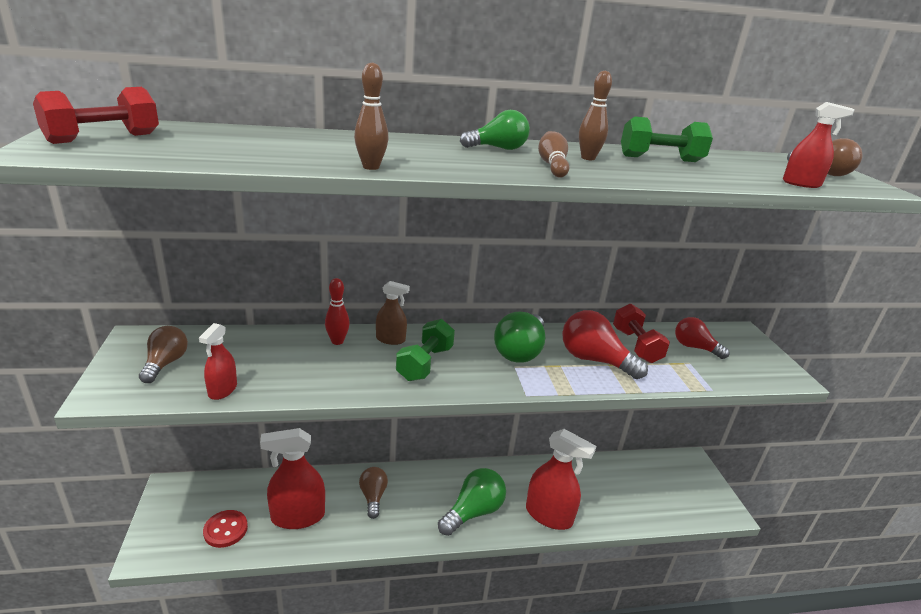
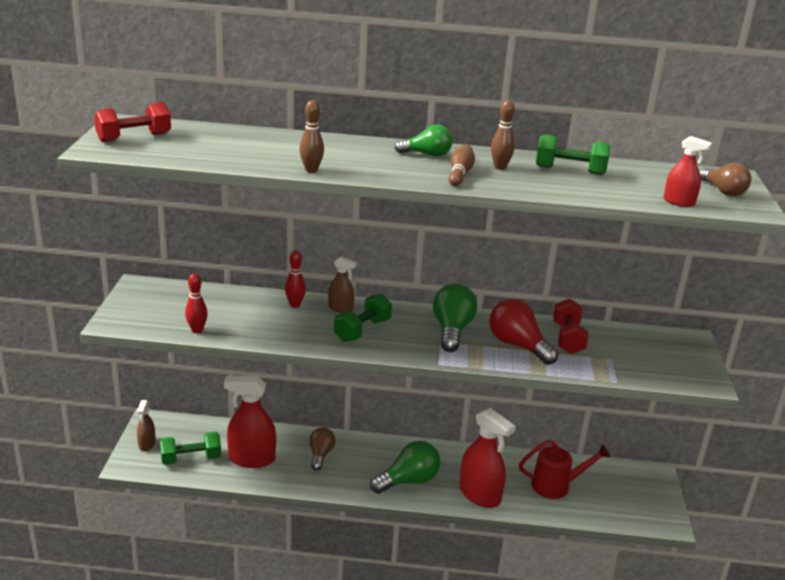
camera: 15 degrees right, 0 degrees up
brown light bulb [139,326,188,383] -> none
red spray bottle [199,323,237,400] -> red bowling pin [185,273,208,333]
red button [203,510,248,548] -> green dumbbell [160,432,221,465]
green light bulb [494,312,545,363] -> green light bulb turned 150 degrees clockwise [433,284,477,352]
red light bulb [675,317,730,359] -> none
none -> brown spray bottle [137,400,156,451]
none -> red watering can [519,440,611,499]

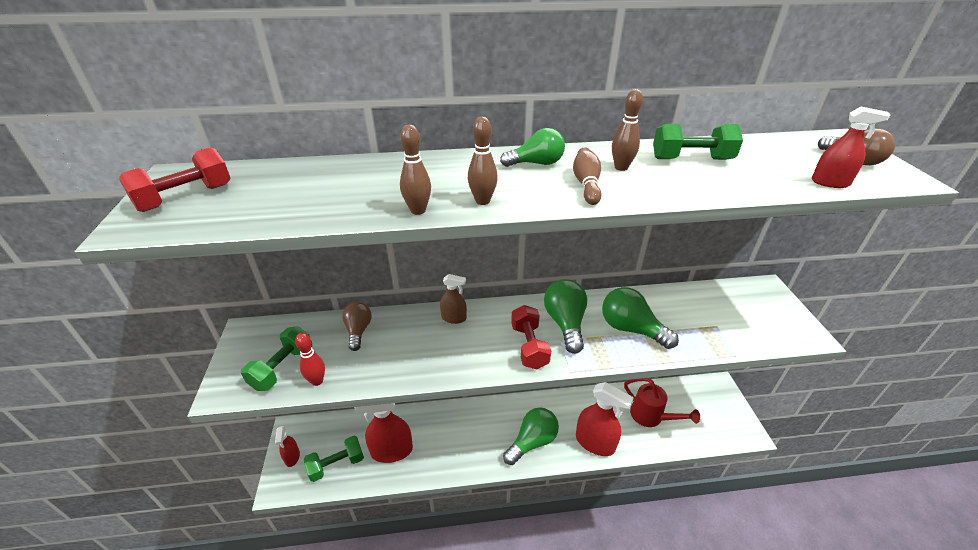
camera: 10 degrees left, 10 degrees up
brown spray bottle [137,400,156,451] -> red spray bottle [275,426,300,467]
red bowling pin [285,251,306,308] -> none
brown light bulb [309,427,335,471] -> brown light bulb moved to [342,302,372,351]
green dumbbell [334,294,392,342] -> green dumbbell moved to [241,326,312,391]
red light bulb [489,299,559,365] -> green light bulb [602,287,679,349]
red watering can [519,440,611,499] -> red watering can turned 60 degrees clockwise [624,378,700,427]
red dumbbell [553,298,589,354] -> red dumbbell moved to [511,305,551,369]
none -> brown bowling pin [468,117,498,205]

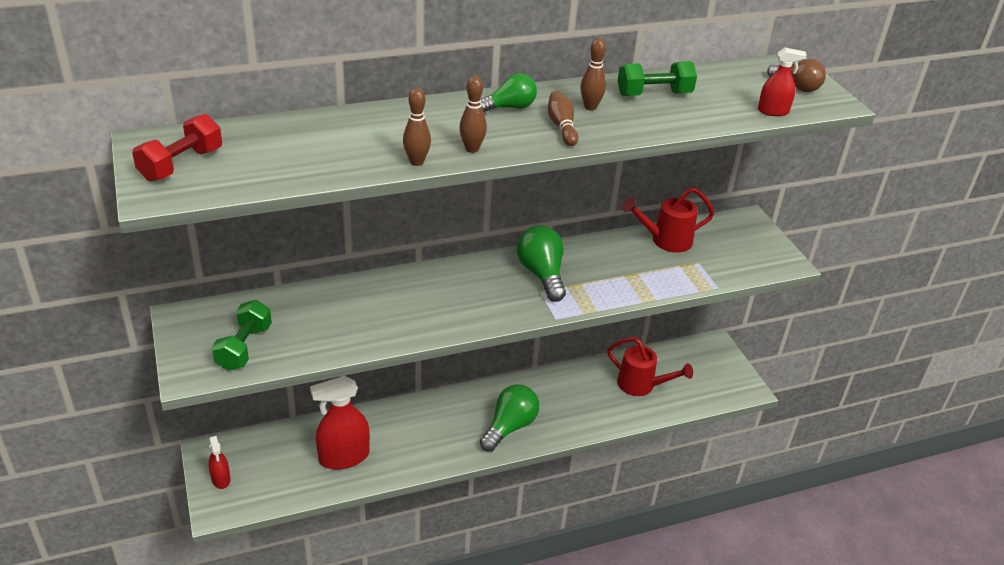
camera: 15 degrees left, 0 degrees up
red bowling pin [295,333,325,386] -> none
green dumbbell [304,436,364,482] -> none
brown light bulb [342,302,372,351] -> none
brown spray bottle [440,274,467,324] -> none
red dumbbell [511,305,551,369] -> none
red spray bottle [576,382,634,456] -> none
green light bulb [602,287,679,349] -> none
none -> red watering can [622,187,715,253]

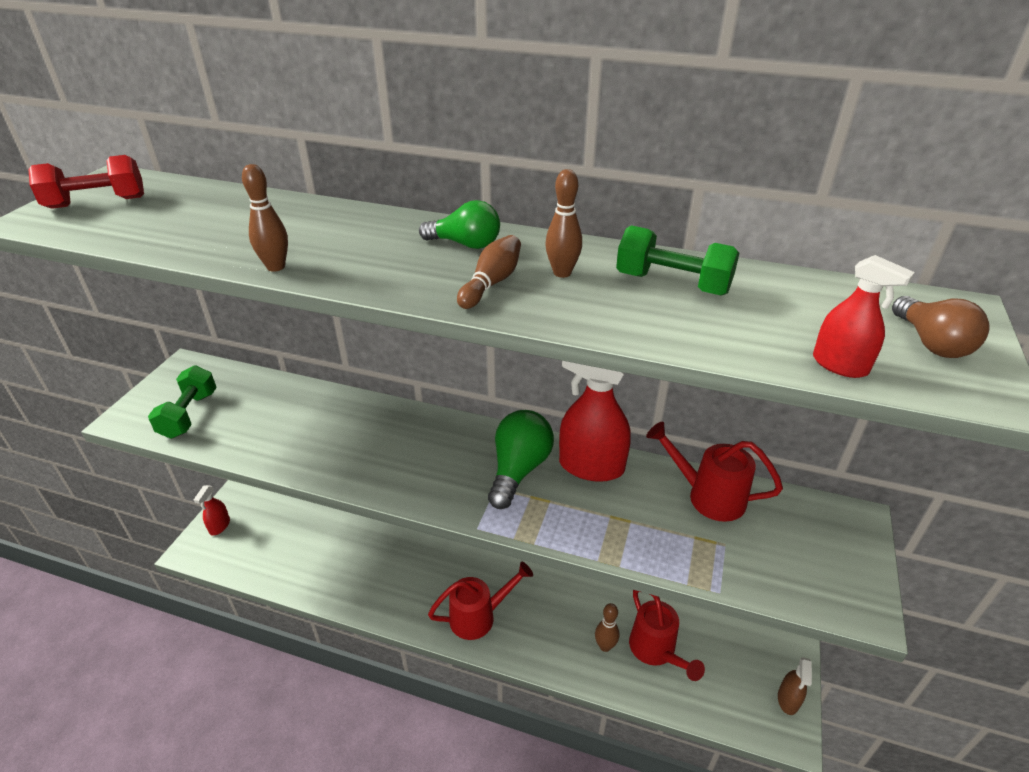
camera: 40 degrees right, 0 degrees up
green dumbbell [212,300,272,371] -> green dumbbell turned 45 degrees counterclockwise [148,366,217,439]
red spray bottle [310,376,370,470] -> red spray bottle moved to [559,361,631,482]
brown bowling pin [459,76,487,153] -> brown bowling pin moved to [595,603,619,652]
green light bulb [480,384,539,452] -> red watering can [428,562,533,640]
none -> brown spray bottle [778,657,812,715]

